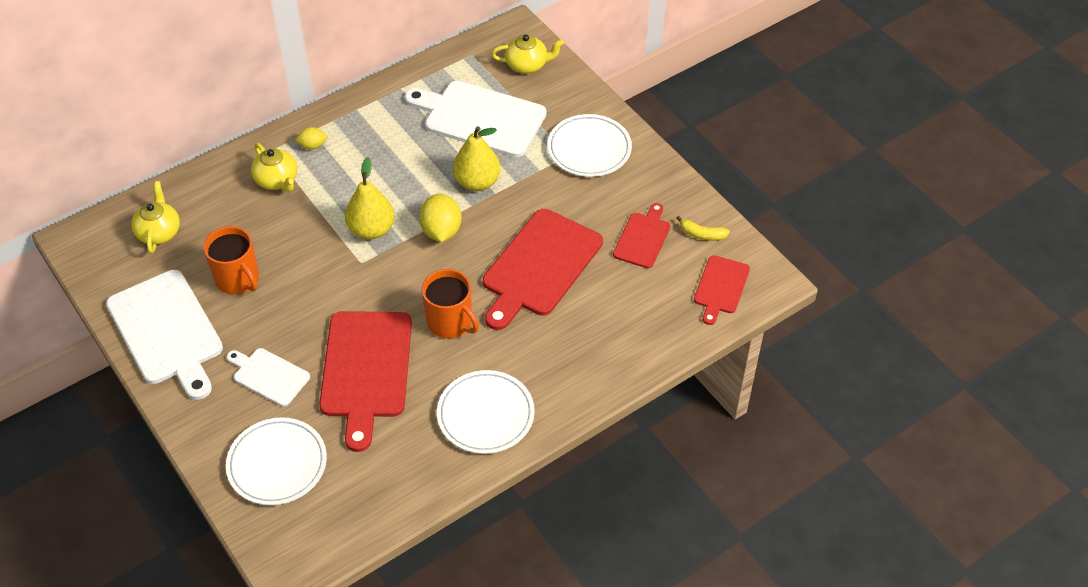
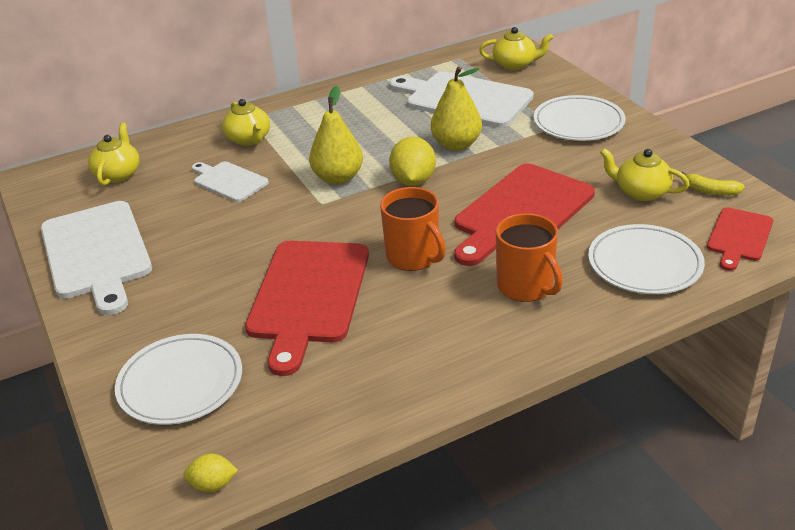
camera: 10 degrees right, 15 degrees down
orange mug [203,226,259,295] -> orange mug moved to [496,213,563,302]
white cutting board [227,348,310,407] -> white cutting board moved to [192,161,269,202]
yellow lemon [296,127,328,150] -> yellow lemon moved to [183,454,238,492]
white plate [437,370,535,454] -> white plate moved to [588,224,705,294]
red cutting board [613,203,670,268] -> yellow teapot [600,148,690,201]

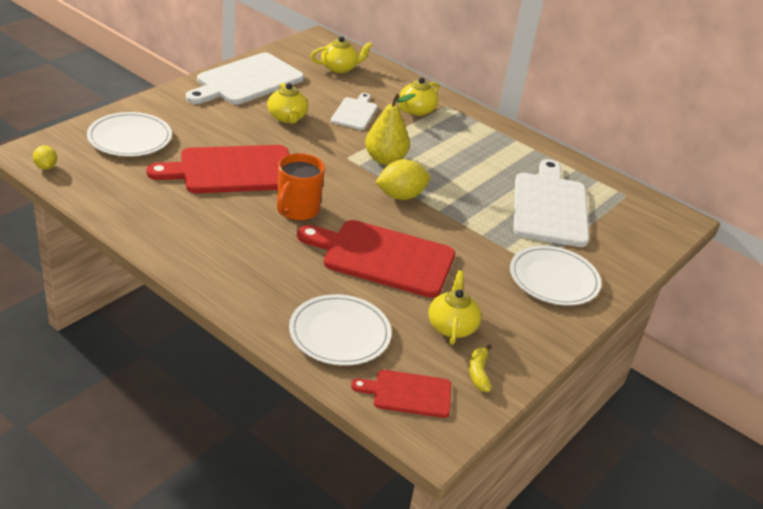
camera: 60 degrees right, 0 degrees up
yellow pear [431,67,482,151] -> none
yellow teapot [479,27,553,70] -> yellow teapot moved to [267,83,308,124]
orange mug [496,213,563,302] -> none

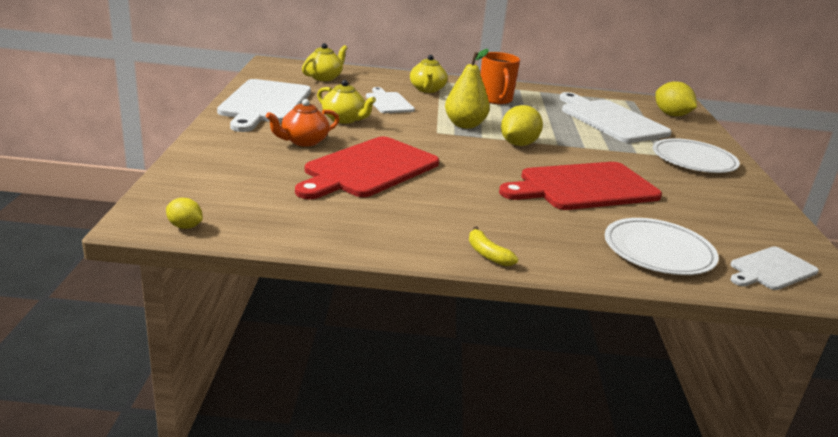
camera: 35 degrees left, 10 degrees down
white plate [87,112,172,156] -> none
orange mug [277,153,325,221] -> orange mug moved to [480,52,520,105]
red cutting board [351,370,451,418] -> white cutting board [731,246,819,290]
yellow teapot [428,271,481,345] -> none
yellow banana [469,344,492,392] -> yellow banana moved to [469,226,518,266]
none -> orange teapot [266,99,339,147]
none -> yellow lemon [655,81,697,116]

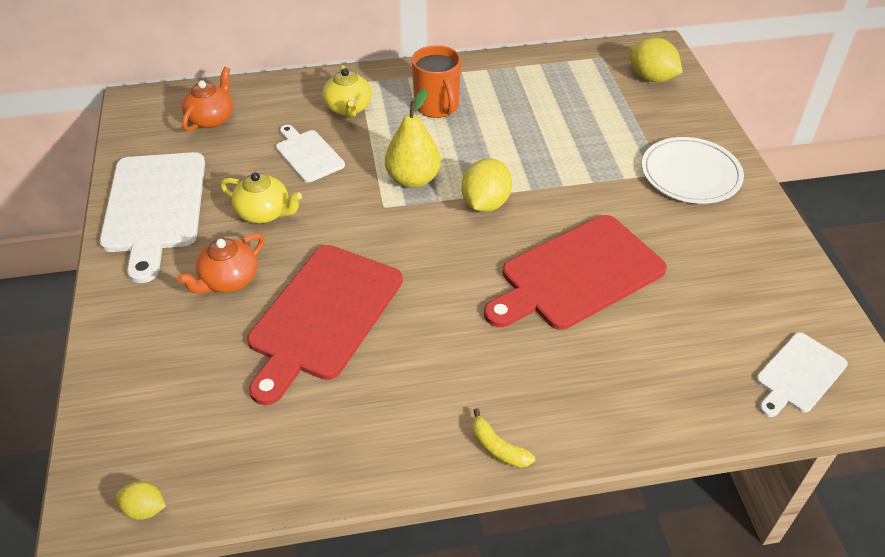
camera: 10 degrees left, 20 degrees up
yellow teapot [302,43,347,81] -> orange teapot [182,67,233,132]
white cutting board [560,92,672,143] -> none
white plate [605,218,719,275] -> none

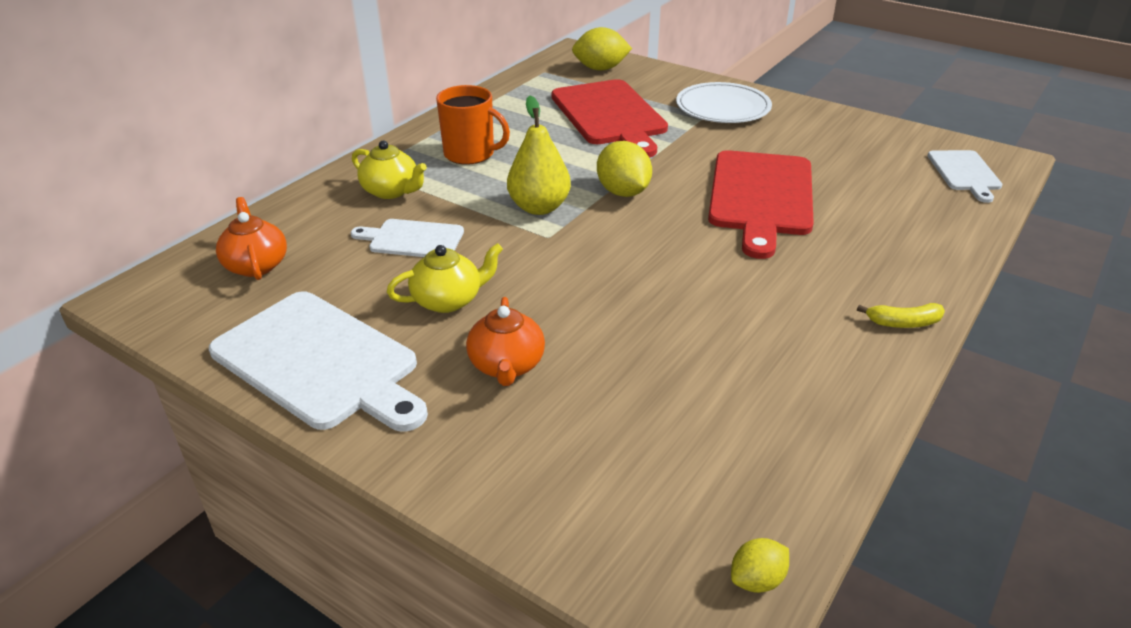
camera: 45 degrees left, 10 degrees down
red cutting board [247,245,403,405] -> red cutting board moved to [551,79,668,158]

